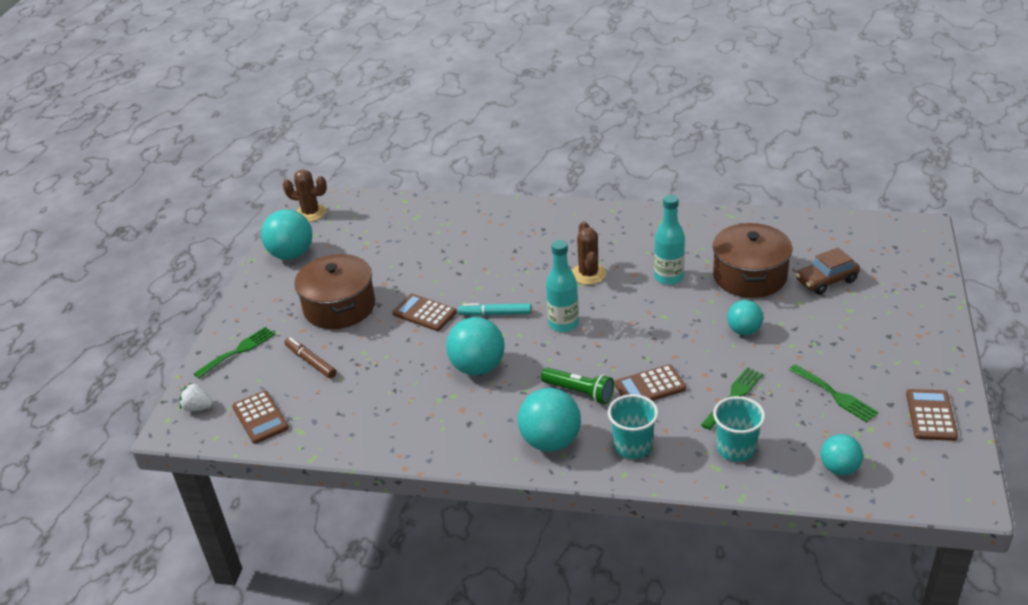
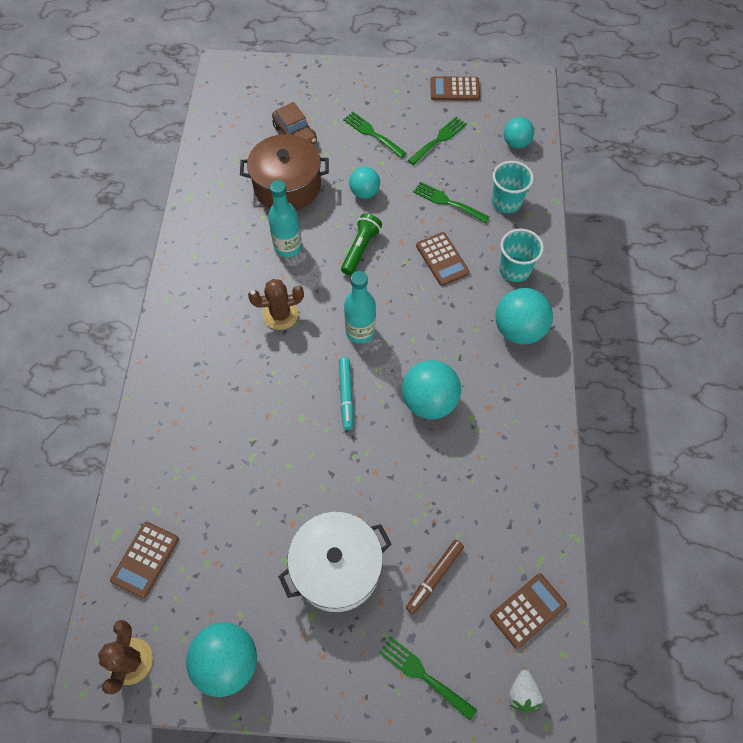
camera: 100 degrees left, 25 degrees up
brown pot [295,254,375,329] -> white pot [278,512,392,612]
brown calculator [392,294,457,331] -> brown calculator moved to [110,522,179,599]
green flashlight [541,368,614,404] -> green flashlight moved to [341,213,382,276]
none -> green fork [343,112,406,158]

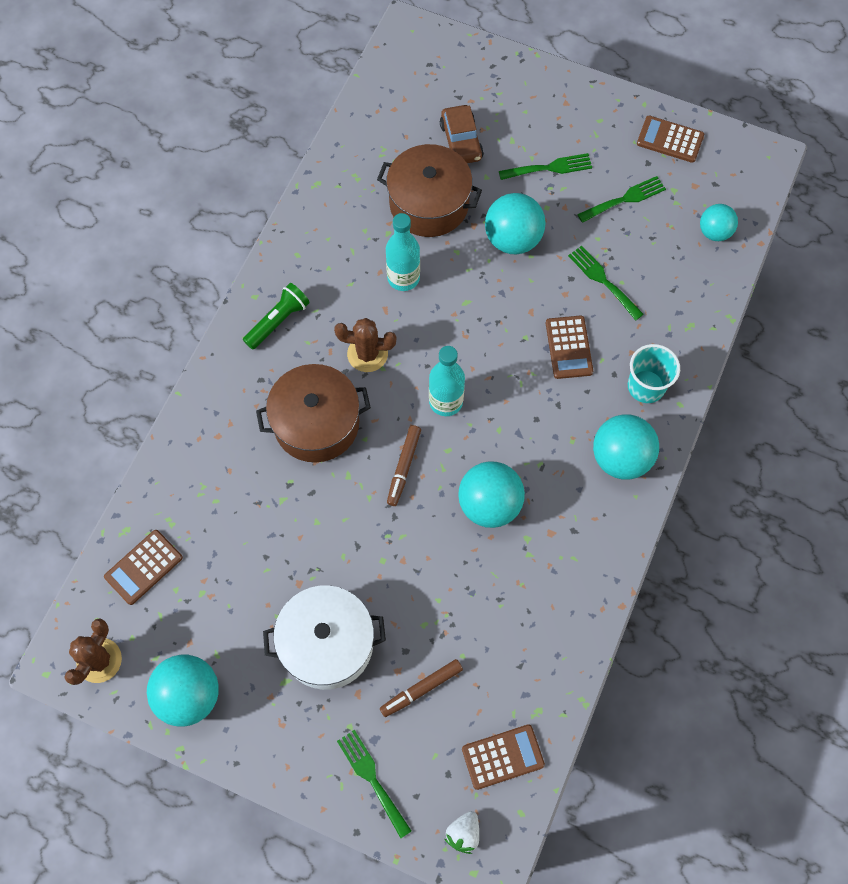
camera: 20 degrees right, 5 degrees up
turquoise marker [339,357,353,430] -> brown marker [387,425,421,506]
green flashlight [341,213,382,276] -> green flashlight moved to [243,283,310,349]
green fork [343,112,406,158] -> green fork turned 105 degrees clockwise [499,153,592,180]
turquoise ball [349,167,380,199] -> turquoise ball [485,193,546,254], size x1.62
turquoise cup [492,161,534,213] -> none
none -> brown pot [256,364,371,462]

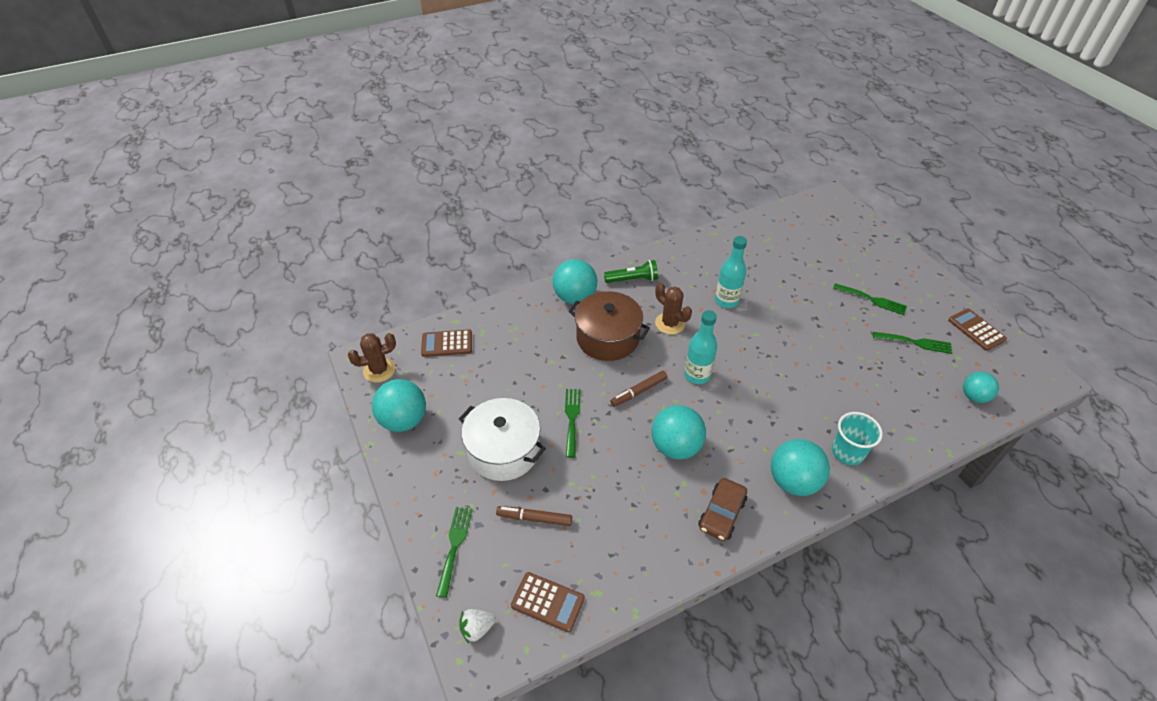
camera: 40 degrees right, 20 degrees down
brown pot [377,144,482,237] -> none
brown car [440,105,484,163] -> brown car moved to [698,478,747,541]
turquoise ball [485,193,546,254] -> turquoise ball moved to [553,259,597,304]
brown calculator [546,315,593,379] -> none
green fork [568,246,644,321] -> green fork moved to [565,389,581,458]

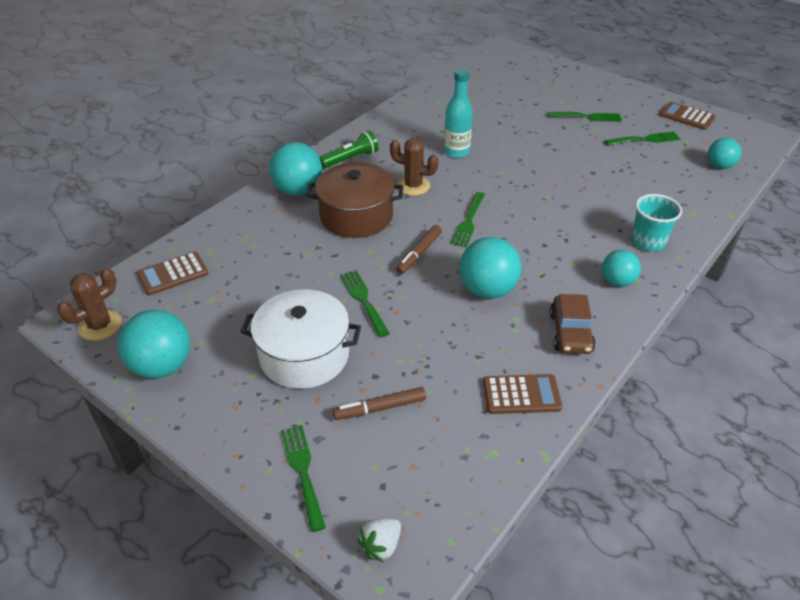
camera: 25 degrees left, 5 degrees down
brown calculator [511,572,585,632] -> brown calculator moved to [483,374,562,414]
turquoise bottle [684,310,717,384] -> green fork [450,192,485,247]
turquoise ball [771,439,830,496] -> turquoise ball [602,250,641,287], size x0.62

